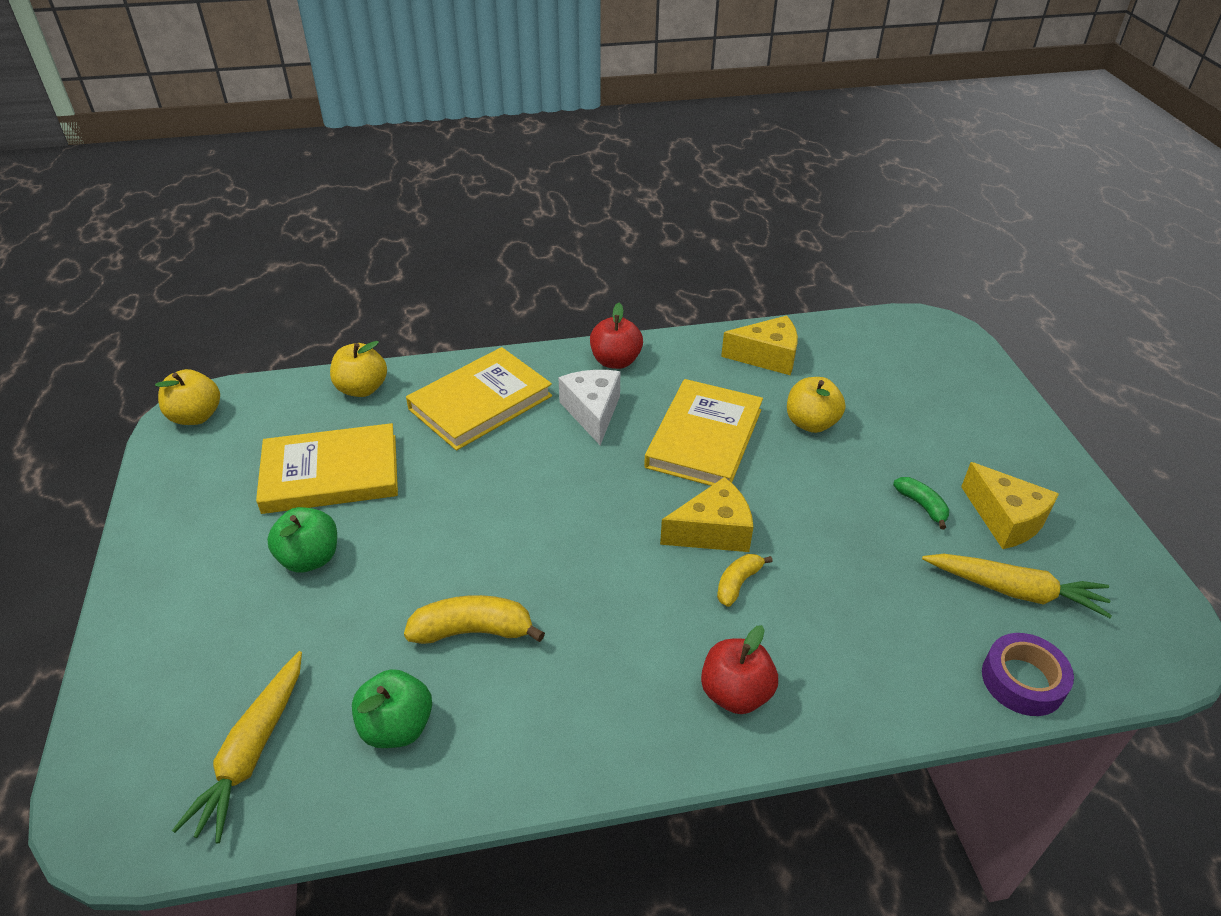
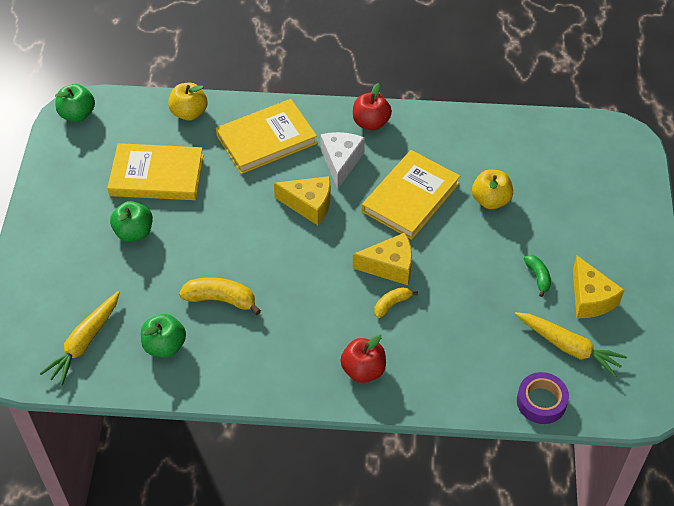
camera: 15 degrees right, 10 degrees up
yellow apple [155,369,220,425] -> green apple [55,84,95,122]
yellow cheese [721,316,798,375] -> yellow cheese moved to [274,176,331,225]

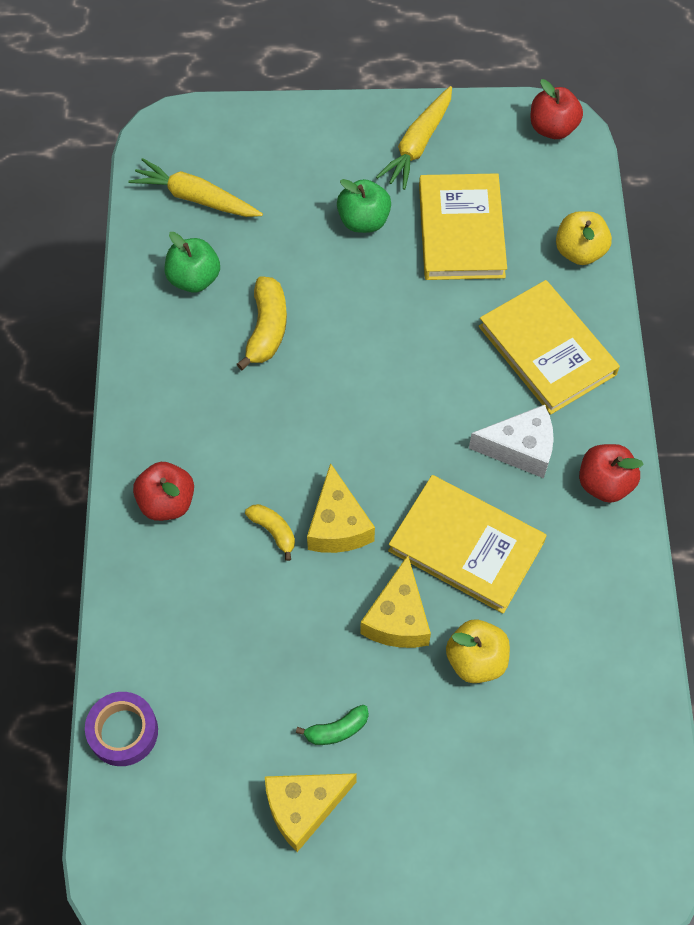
camera: 85 degrees right, 10 degrees up
green apple [55,84,95,122] -> red apple [530,79,583,139]
yellow cheese [274,176,331,225] -> yellow cheese moved to [360,555,431,648]
yellow carrot [515,312,627,377] -> yellow carrot moved to [376,86,452,190]

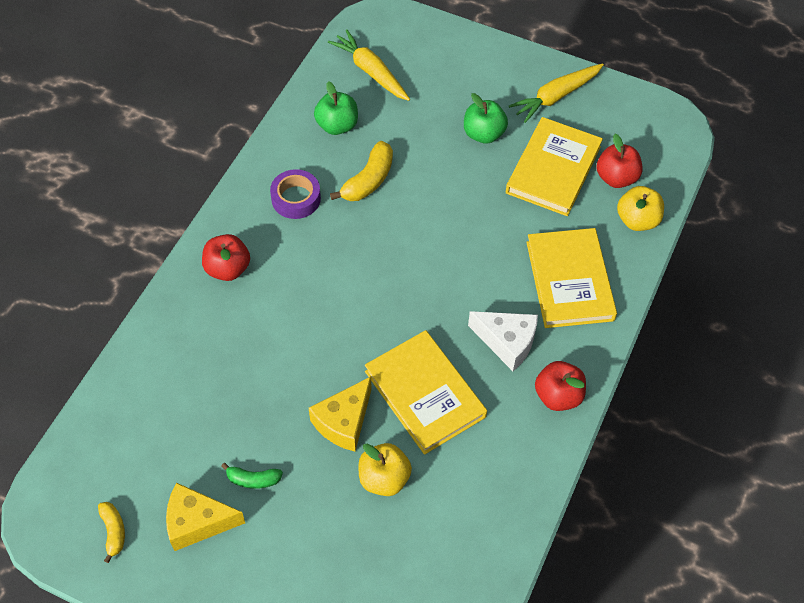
camera: 25 degrees right, 5 degrees down
purple tape [85,692,158,766] -> purple tape moved to [270,169,321,219]
yellow banana [245,504,295,561] -> yellow banana moved to [98,502,125,563]
yellow cheese [307,463,375,553] -> none
red apple [530,79,583,139] -> red apple moved to [597,134,643,188]

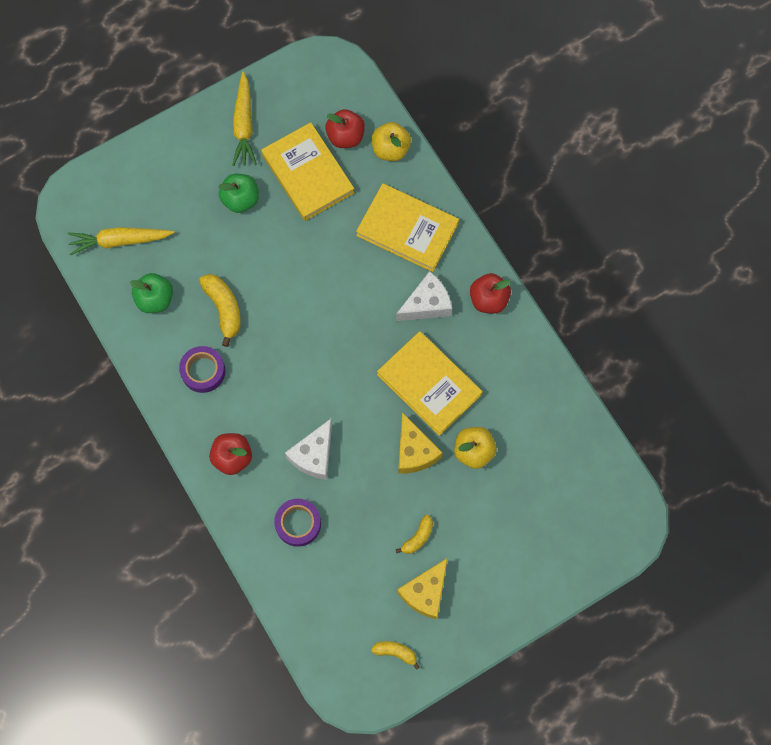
camera: 55 degrees left, 15 degrees up
green banana [221,463,283,489] -> yellow banana [396,515,433,554]
yellow book [365,330,487,455] -> yellow book turned 45 degrees clockwise [377,331,483,436]
none -> purple tape [274,499,321,547]
none -> white cheese [285,419,332,480]

